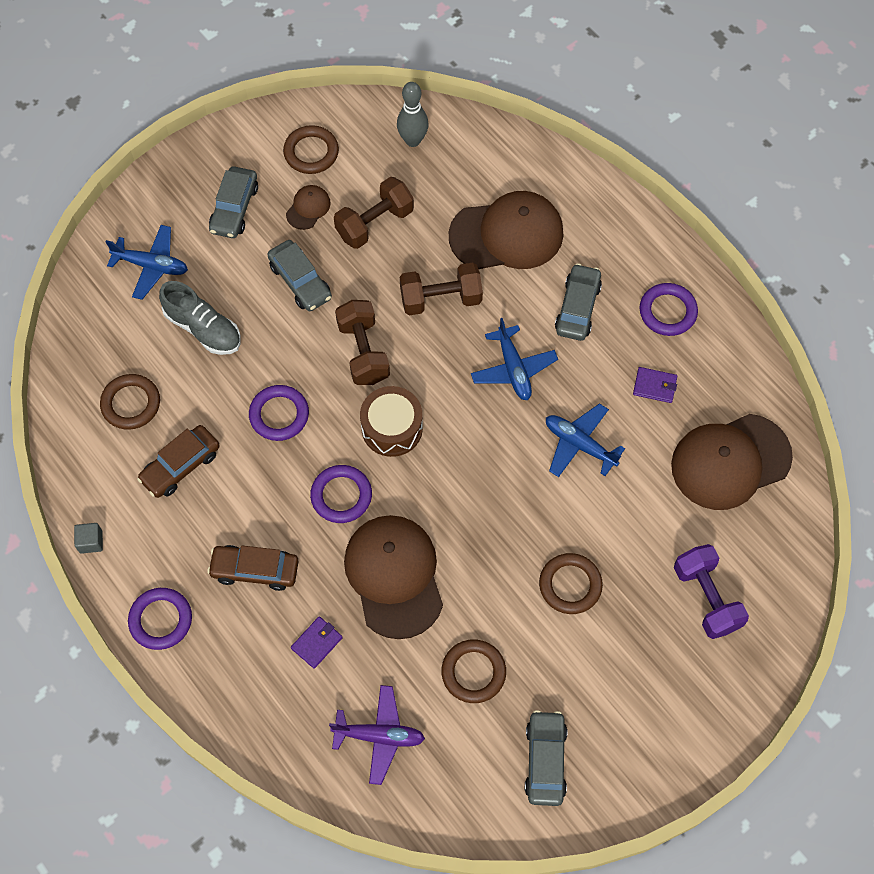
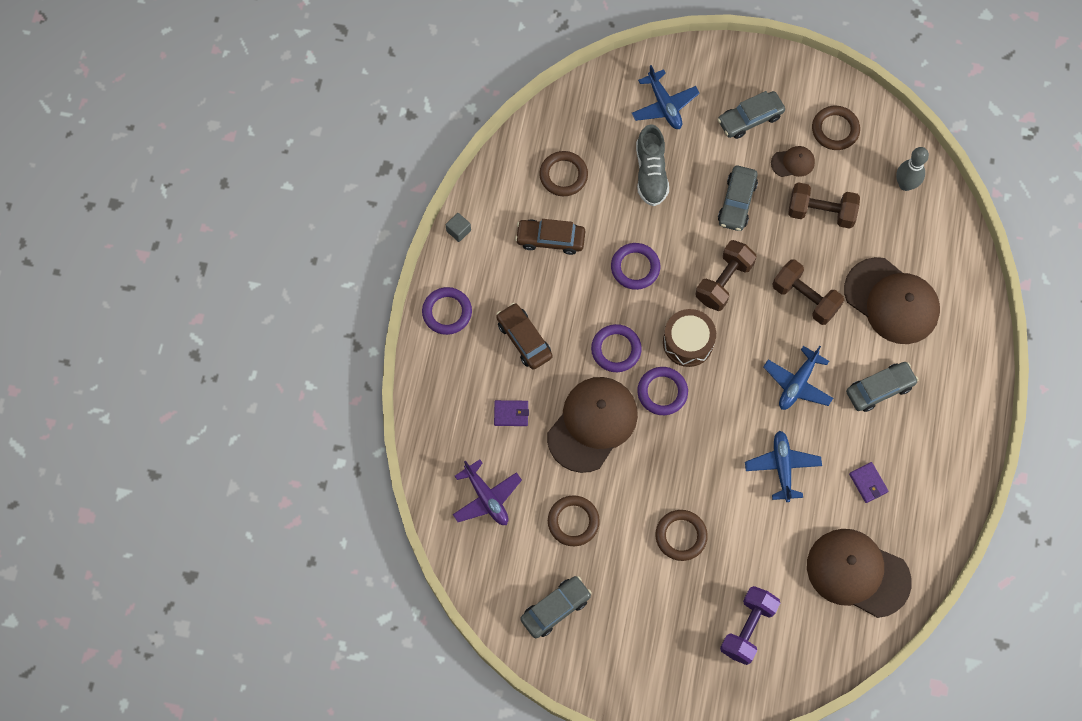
camera: 50 degrees right, 5 degrees up
purple ring [640,283,698,336] -> purple ring moved to [637,367,688,415]

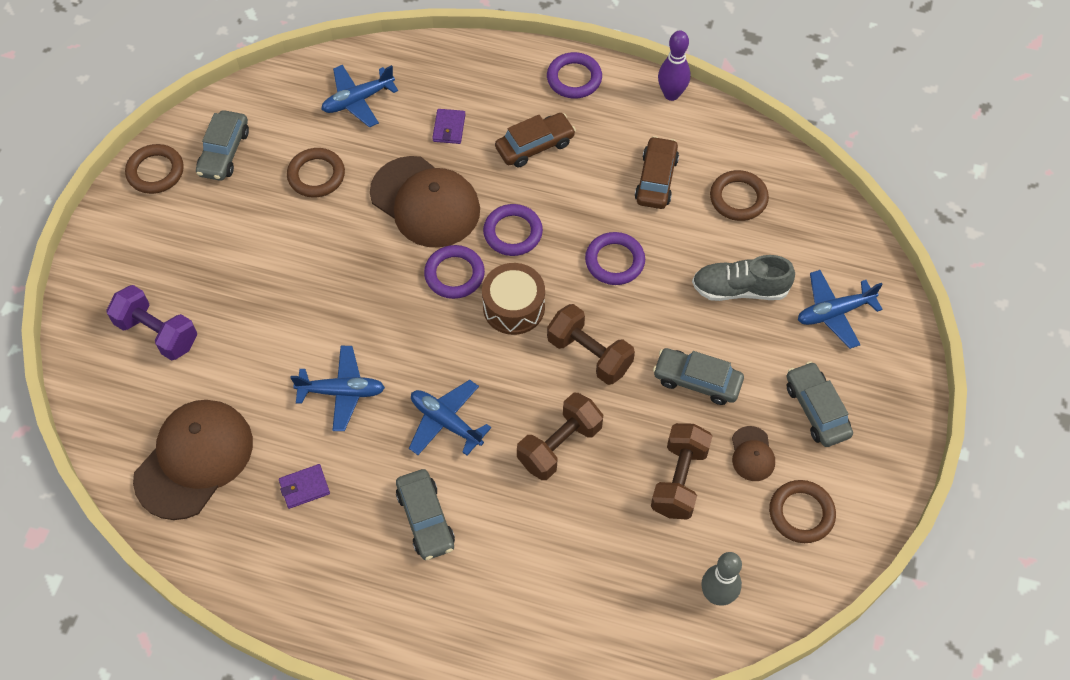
camera: 95 degrees right, 10 degrees down
grey cube [446,213,471,242] -> purple bowling pin [658,30,691,101]
purple plane [453,459,522,525] -> blue plane [321,65,398,128]
grey car [520,576,592,638] -> grey car turned 45 degrees clockwise [196,110,249,181]
brown ring [655,510,708,561] -> brown ring moved to [125,144,184,194]
brown cap [844,257,940,344] -> none

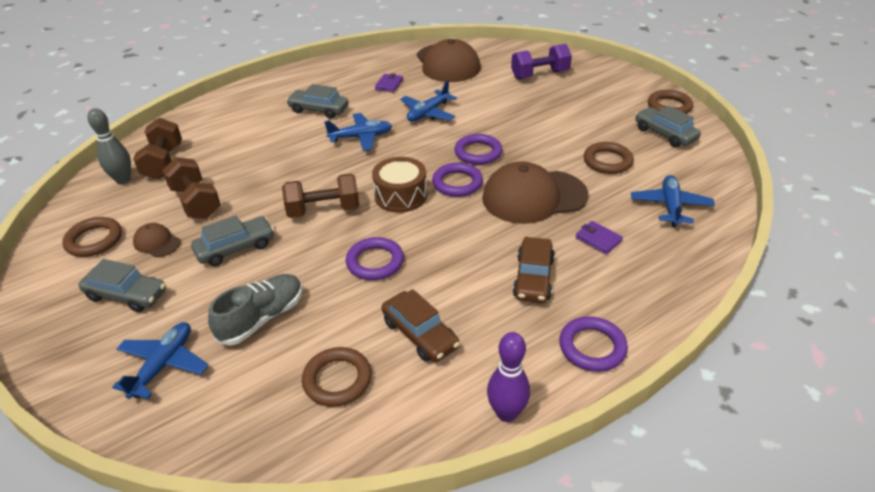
camera: 130 degrees right, 20 degrees down
purple ring [483,204,543,256] -> purple ring moved to [454,134,502,165]
brown dumbbell [517,393,603,480] -> brown dumbbell moved to [133,118,182,180]

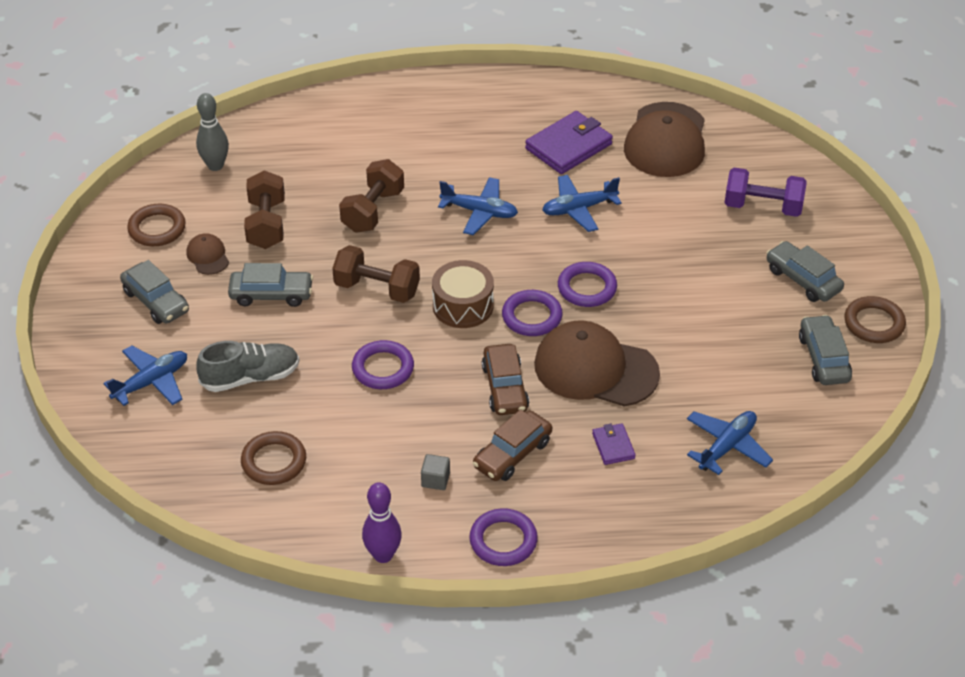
camera: 30 degrees right, 5 degrees up
brown dumbbell [133,118,182,180] -> brown dumbbell moved to [339,159,404,233]
grey car [286,84,349,119] -> grey car moved to [766,241,844,302]
purple wallet [375,73,403,92] -> purple wallet [525,111,613,174], size x1.96
brown car [381,289,460,362] -> brown car moved to [482,344,529,415]
brown ring [584,142,634,174] -> none
none -> grey cube [421,454,450,490]

